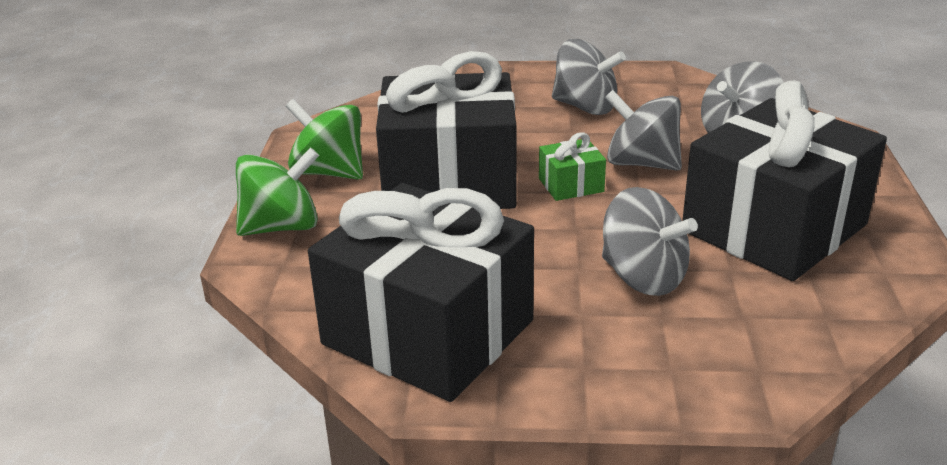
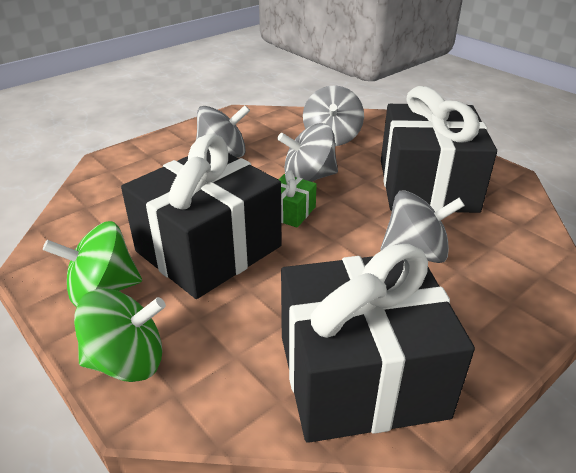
camera: 45 degrees left, 5 degrees up
green spinning top [236,148,319,236] -> green spinning top turned 60 degrees clockwise [74,288,166,382]

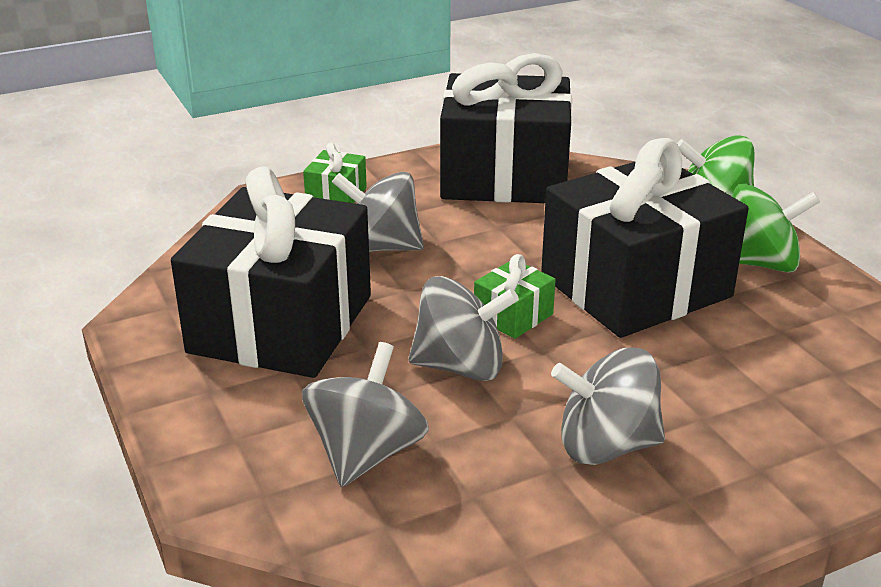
camera: 165 degrees left, 5 degrees down
none -> green gift [303,143,367,203]

